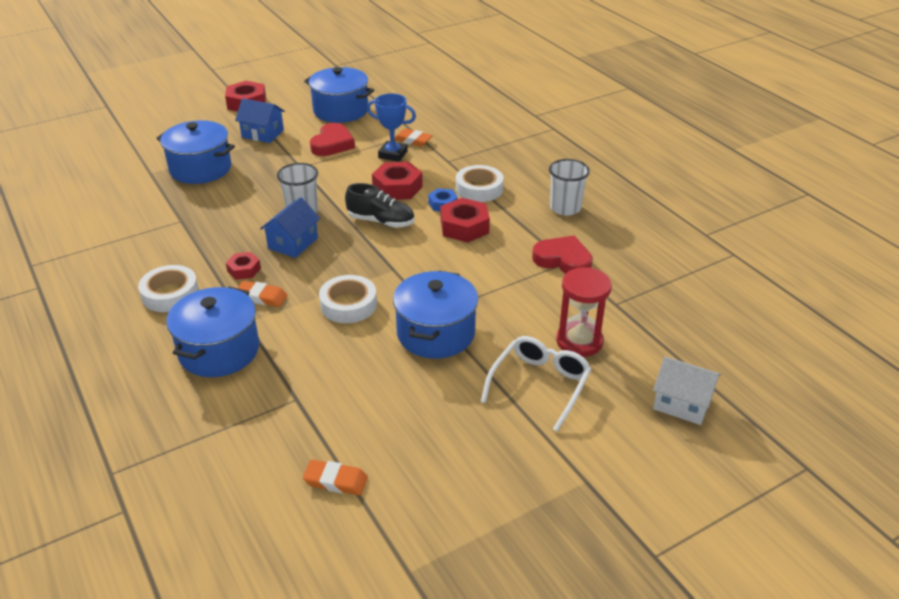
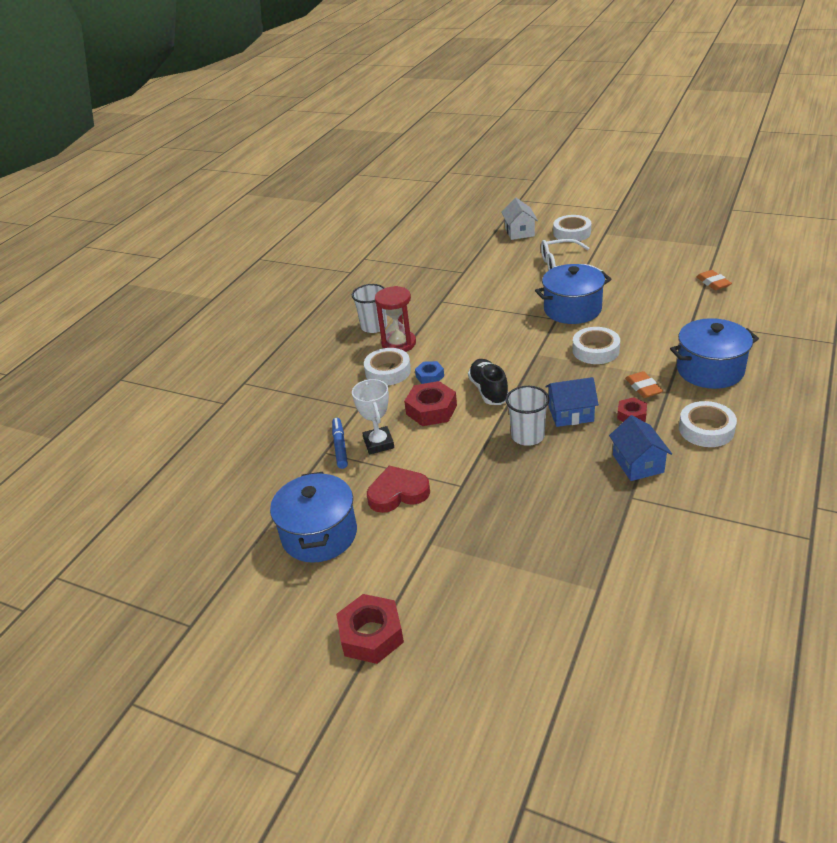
camera: 120 degrees left, 0 degrees up
blue pot [156,120,235,184] -> none
blue house [235,98,285,143] -> blue house moved to [609,415,672,481]
blue trophy [367,93,416,162] -> white trophy [352,379,394,454]
orange eraser [394,128,433,147] -> blue marker [332,418,348,469]
red nut [440,198,490,243] -> none
red heart [532,236,593,274] -> none
red hourglass [556,267,612,357] -> red hourglass moved to [375,286,416,352]
none -> white tape [553,215,591,241]

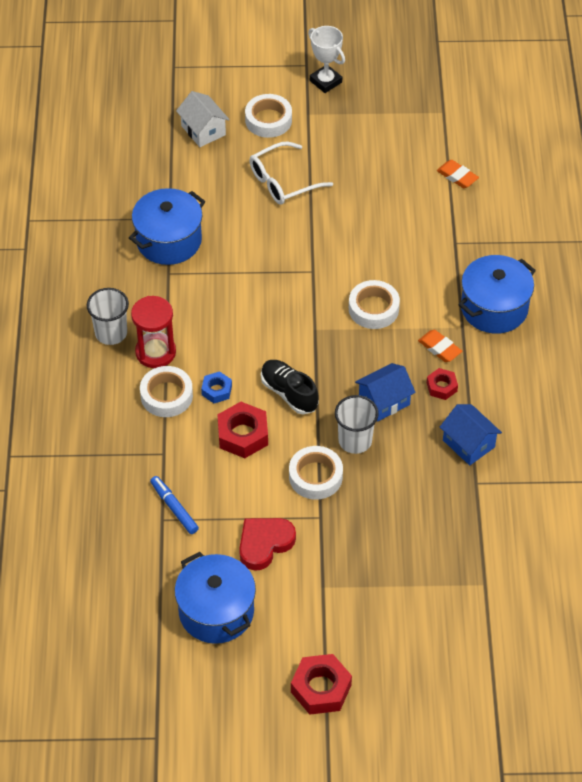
camera: 30 degrees left, 15 degrees up
white trophy [352,379,394,454] -> white trophy moved to [308,26,345,93]
blue pot [535,264,611,324] -> blue pot moved to [129,188,206,265]
white tape [679,401,737,447] -> white tape moved to [289,446,343,500]

